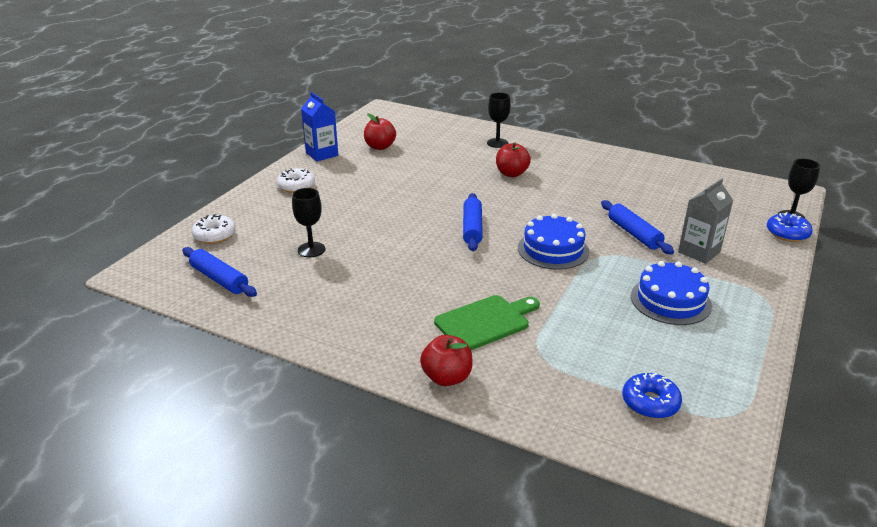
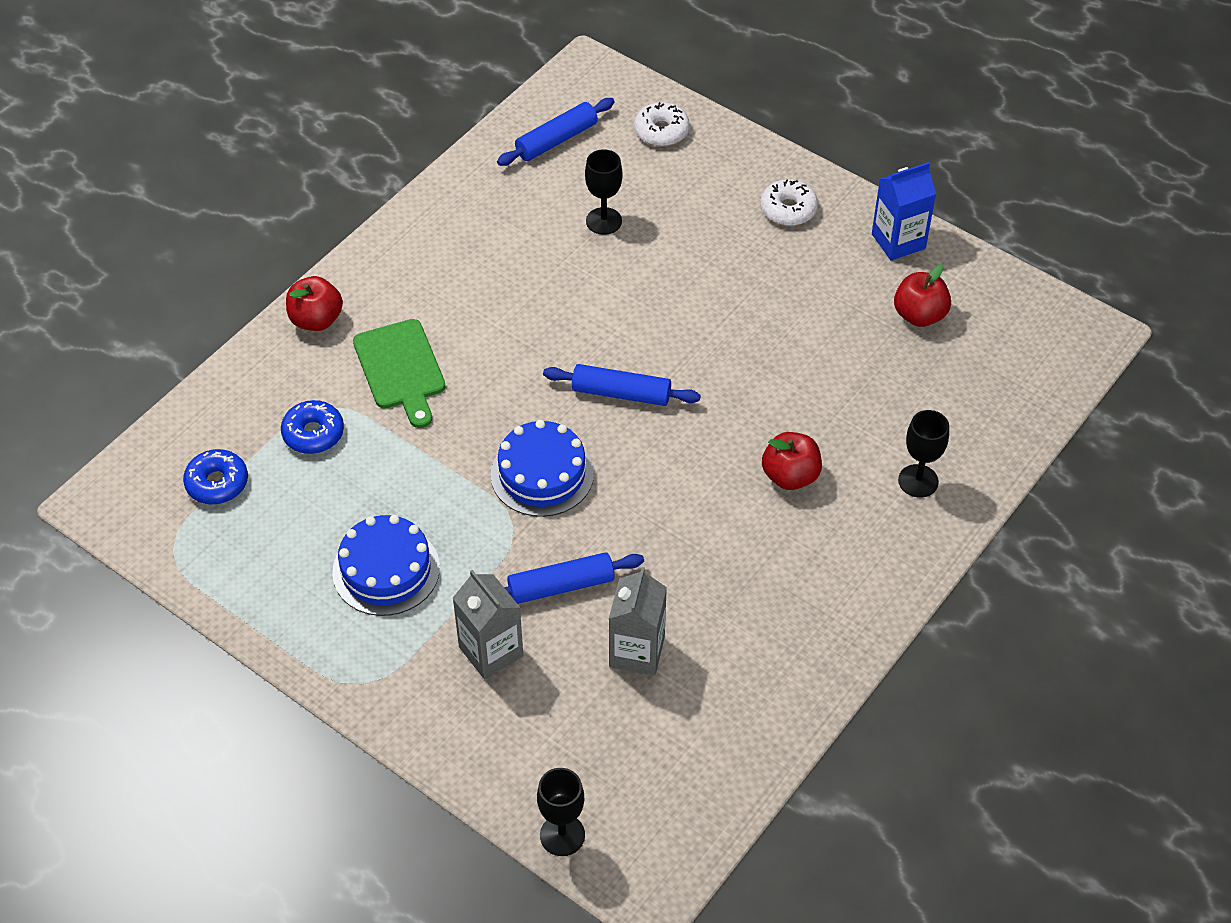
camera: 100 degrees right, 20 degrees up
blue donut [767,212,813,242] -> blue donut moved to [281,400,344,454]
none -> grey carton [609,567,667,676]

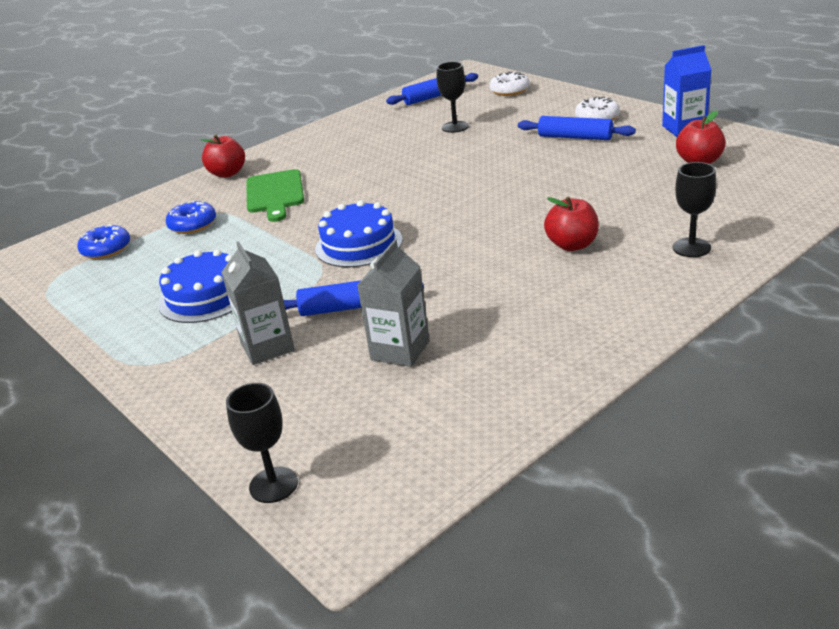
camera: 15 degrees right, 20 degrees down
blue rolling pin [543,364,701,406] -> blue rolling pin moved to [518,116,636,140]

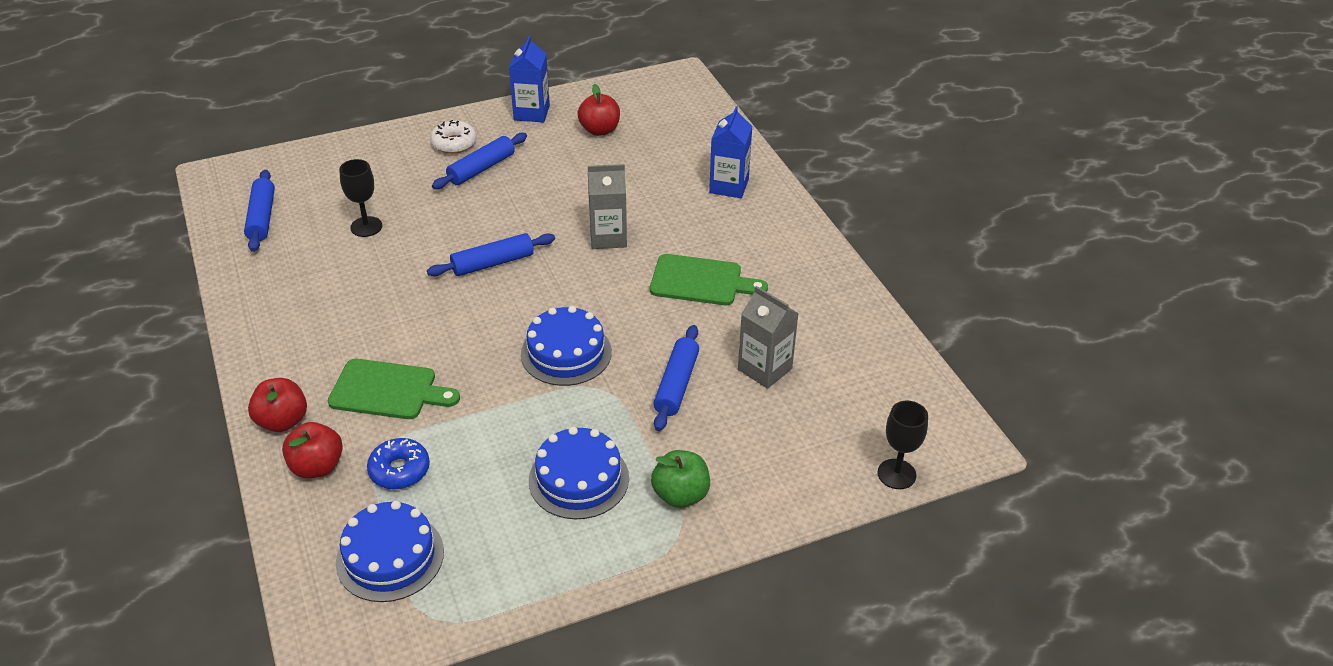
camera: 75 degrees left, 10 degrees up
blue donut [77,225,130,259] -> blue cake [336,501,444,602]
grey carton [222,241,295,365] -> grey carton moved to [588,164,627,249]
white donut [489,72,530,96] -> none
red apple [544,197,599,251] -> red apple moved to [282,422,343,478]
black goblet [673,162,716,257] -> blue carton [709,106,752,198]
none -> blue rolling pin [427,233,555,276]
none -> green cutting board [650,254,768,305]
none -> green apple [651,450,710,508]

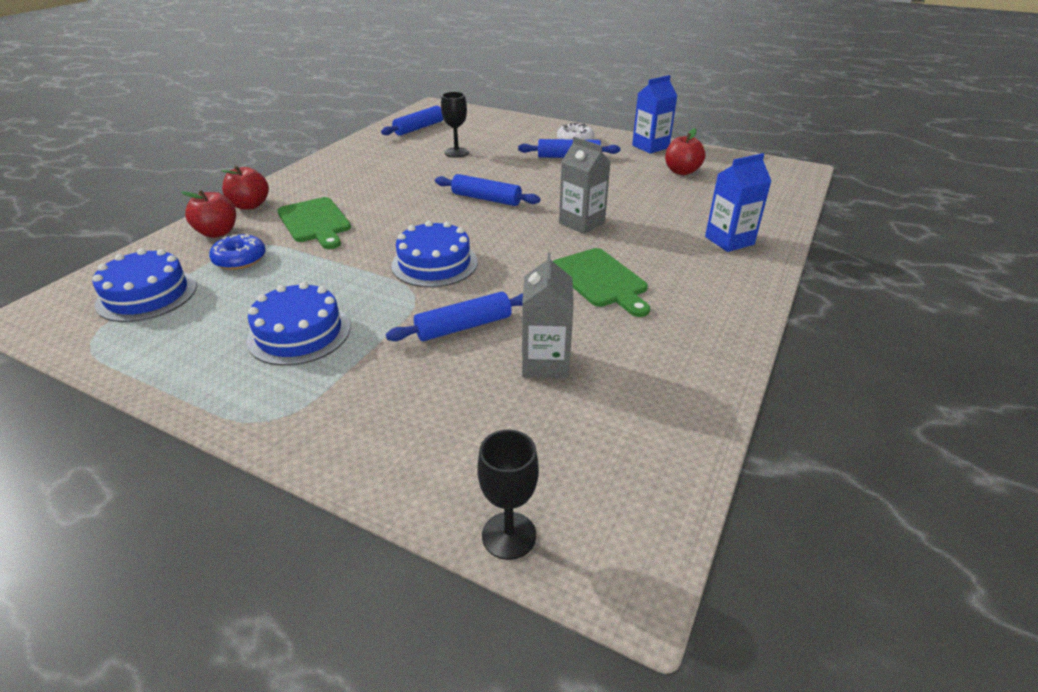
camera: 50 degrees right, 5 degrees down
green apple [651,450,710,508] -> none

